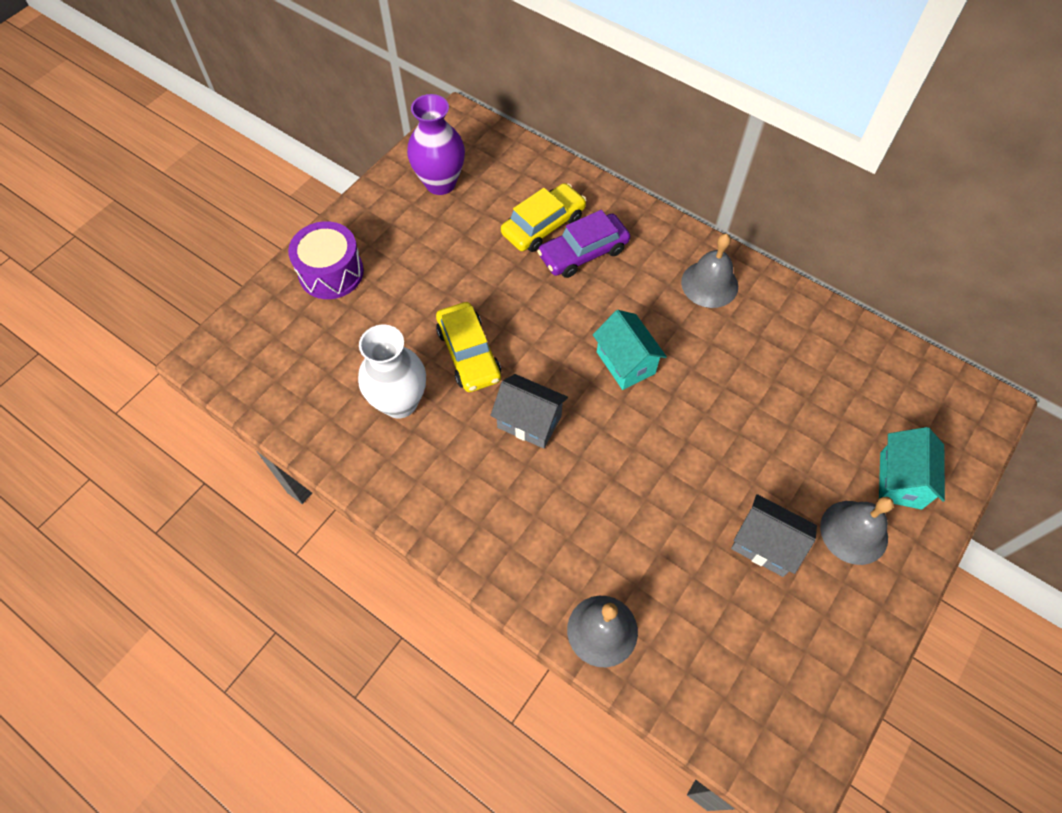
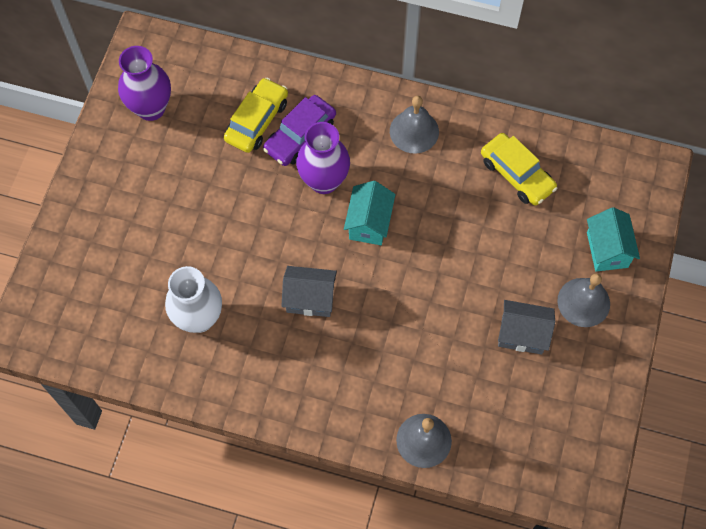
camera: 20 degrees left, 5 degrees up
purple drum [288,221,364,299] -> none
yellow car [436,302,501,392] -> yellow car moved to [481,133,557,206]
turquoise house [593,310,667,390] -> turquoise house turned 60 degrees clockwise [344,181,395,245]
none -> purple vase [296,122,350,194]

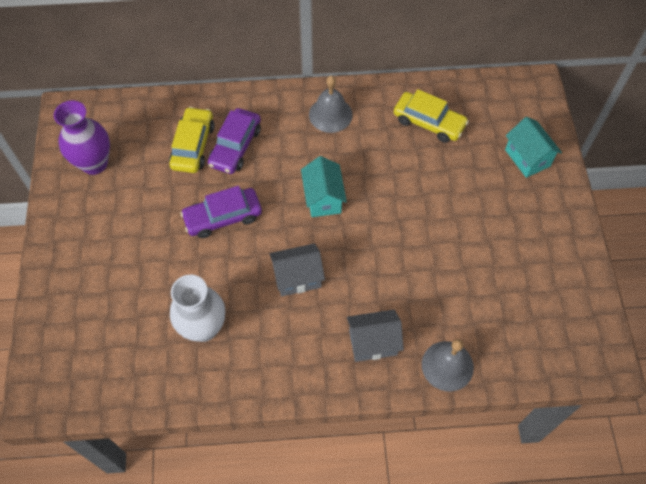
camera: 20 degrees left, 5 degrees down
purple vase [296,122,350,194] -> none
grey house [498,300,555,355] -> grey house moved to [347,310,404,362]
grey bell [557,273,610,327] -> none
none -> purple car [180,186,262,238]

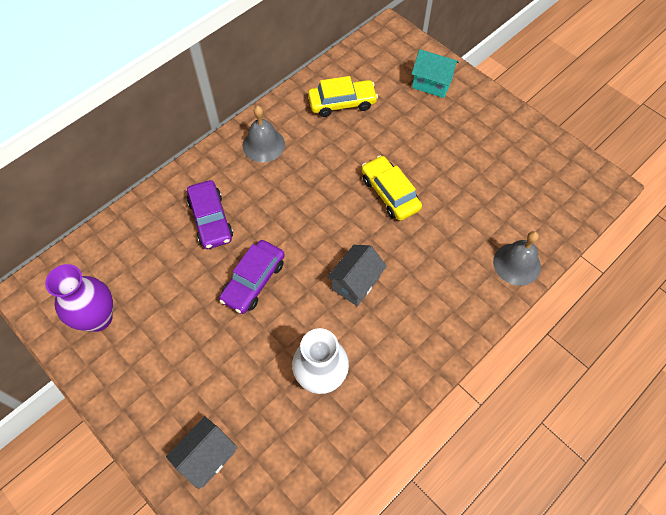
camera: 40 degrees left, 0 degrees up
yellow car [169,107,215,173] -> yellow car moved to [361,156,422,221]
turquoise house [301,156,347,217] -> none
grey house [347,310,404,362] -> grey house moved to [166,416,237,489]

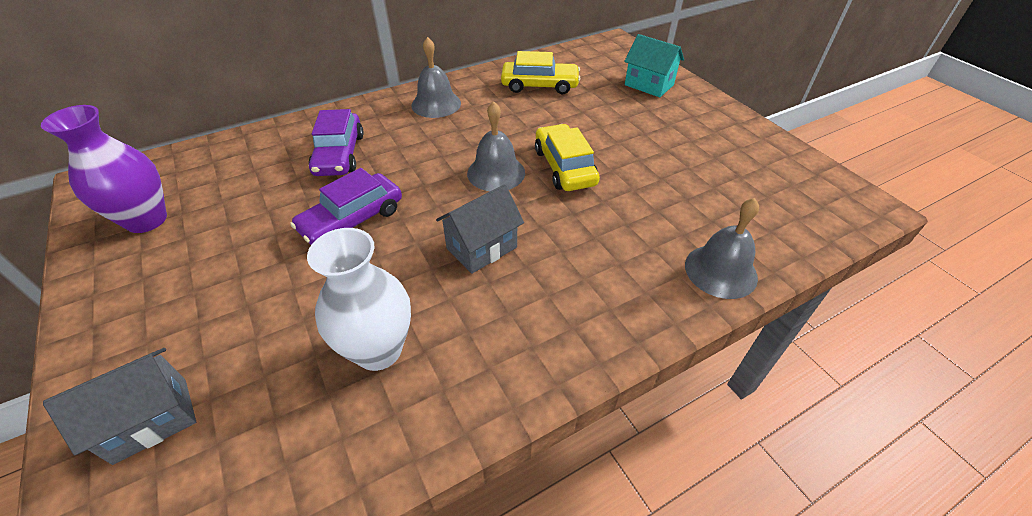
camera: 15 degrees right, 15 degrees down
none -> grey bell [467,101,525,191]

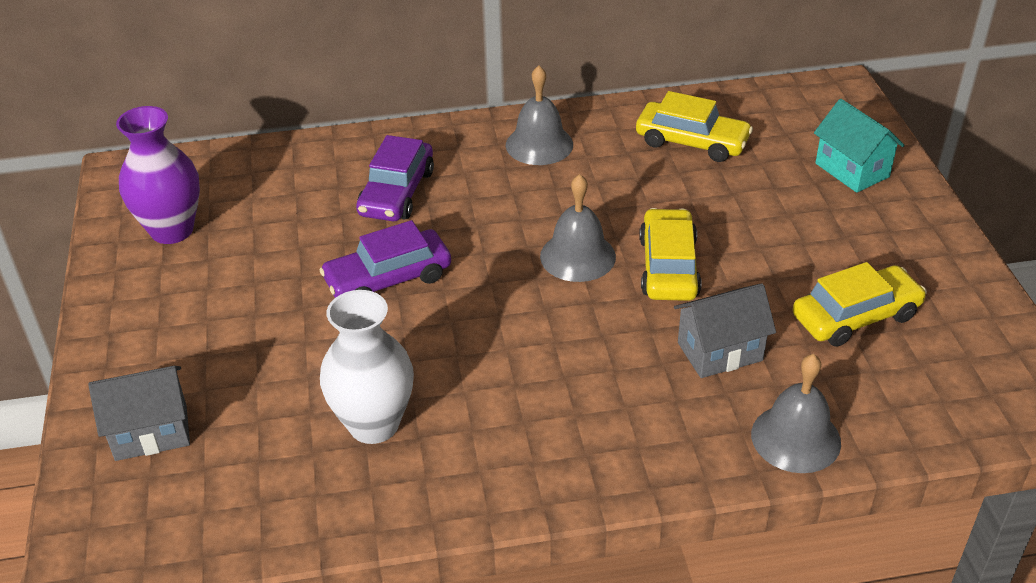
camera: 20 degrees right, 5 degrees down
grey house [436,184,524,274] -> grey house moved to [674,283,776,378]
none -> yellow car [793,262,927,347]

